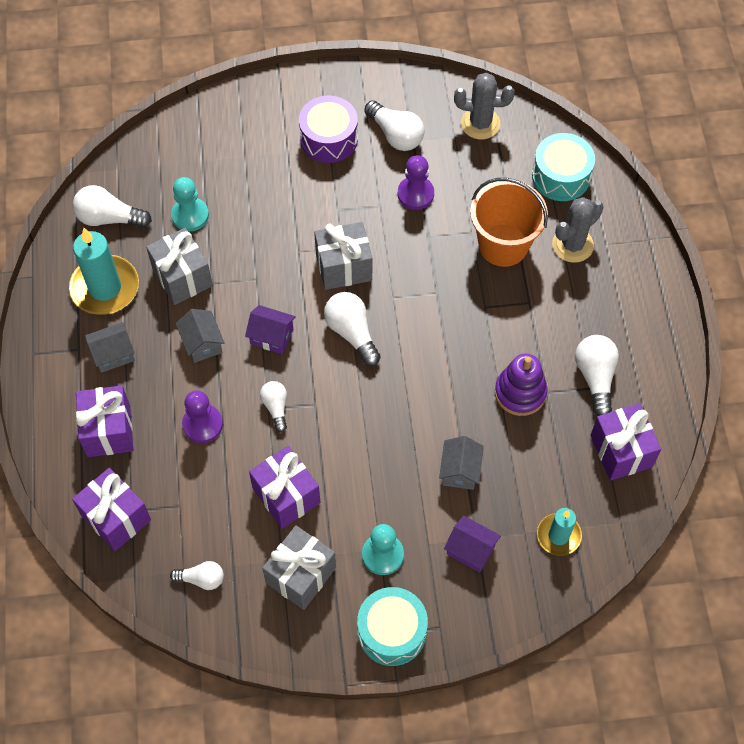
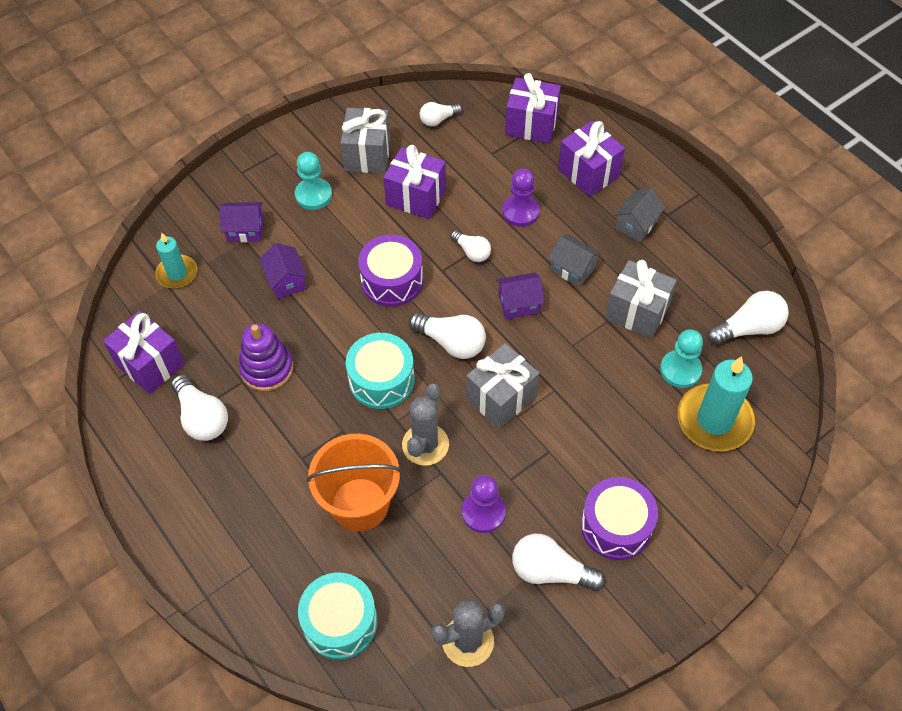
camera: 150 degrees right, 5 degrees down
turquoise candle [69,228,139,315] -> turquoise candle moved to [678,356,755,451]
turquoise drum [357,587,428,666] -> turquoise drum moved to [346,333,415,409]
grey house [439,436,484,490] -> purple house [259,243,308,299]
grey cactus [552,197,604,263] -> grey cactus moved to [402,384,449,466]
none -> purple drum [358,235,423,307]

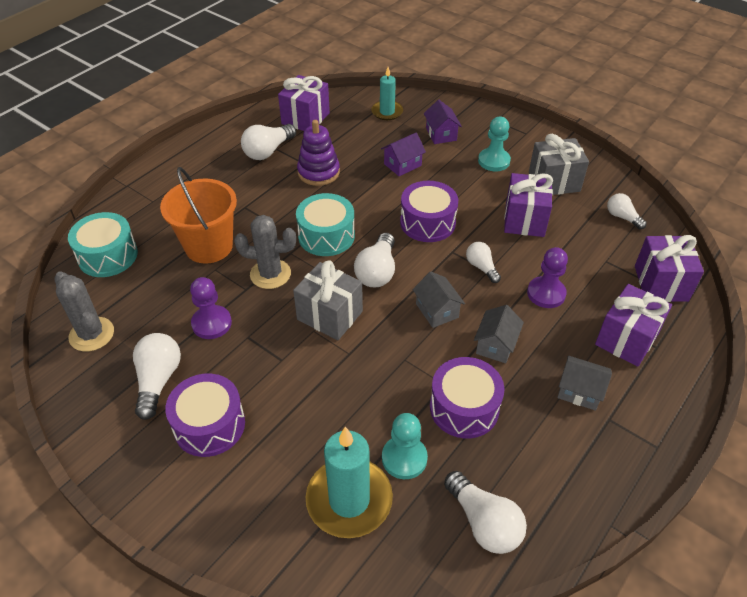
camera: 75 degrees right, 10 degrees down
white light bulb [450,230,491,262] -> white light bulb turned 120 degrees clockwise [466,242,501,283]
purple house [496,272,544,319] -> grey house [413,271,465,328]
grey gift [605,260,677,339] -> purple drum [430,357,504,438]

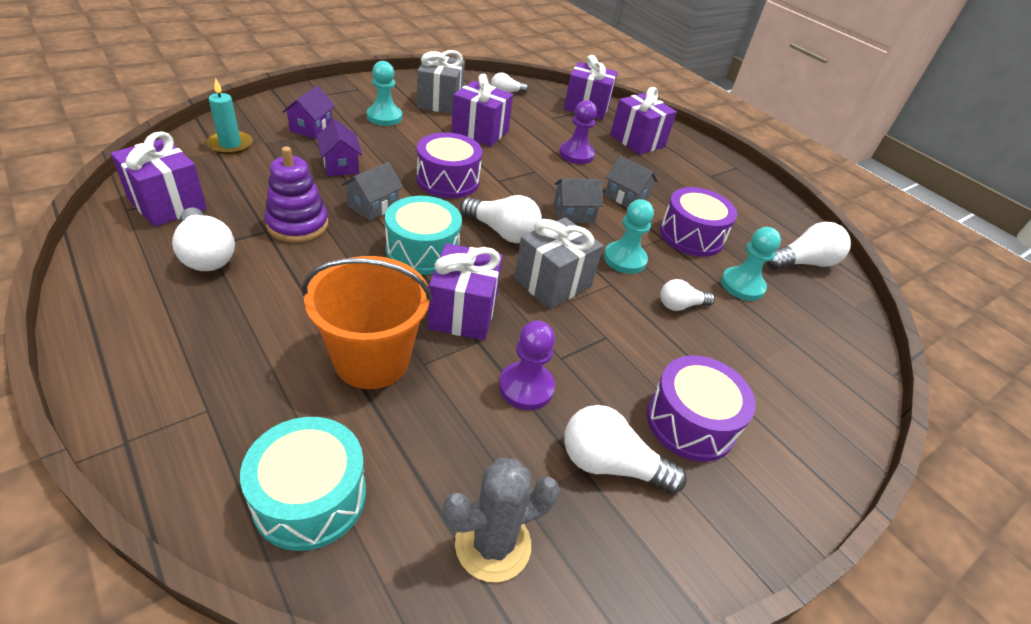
camera: 80 degrees left, 5 degrees down
grey cactus [234,215,296,289] -> purple gift [427,243,503,340]
turquoise candle [306,427,393,538] -> none
purple house [424,100,462,144] -> purple house turned 75 degrees counterclockwise [282,86,335,139]
white light bulb [466,242,501,283] -> white light bulb moved to [660,279,715,311]
grey house [557,356,612,411] -> grey house moved to [341,162,403,221]
none -> turquoise pawn [604,199,654,274]

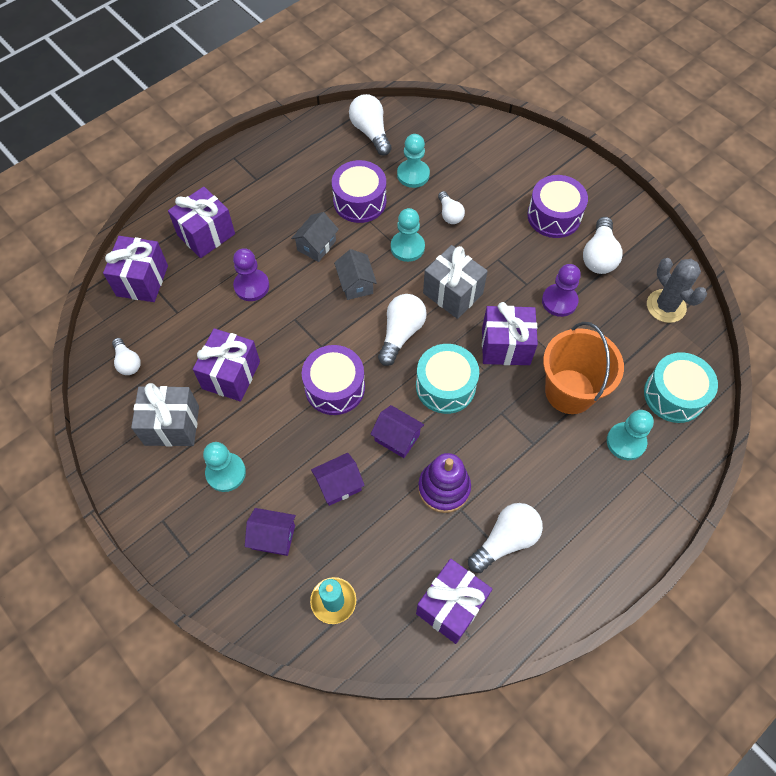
camera: 90 degrees left, 20 degrees up
grey house [341,162,403,221] -> purple house [370,405,424,458]
none -> turquoise pawn [607,410,654,460]

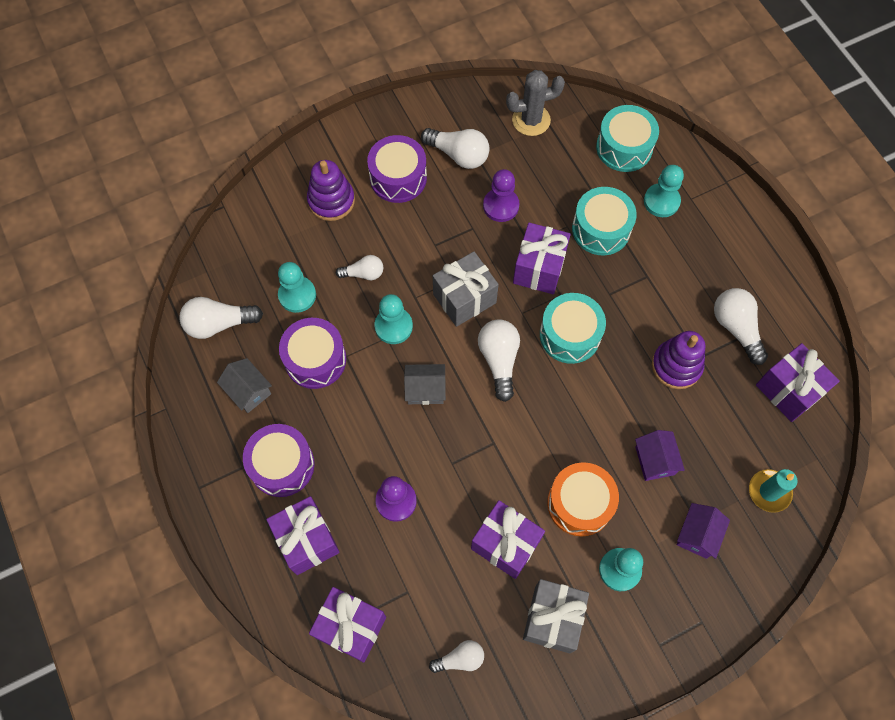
camera: 75 degrees left, 5 degrees up
grey house [291,212,339,262] -> grey house moved to [217,358,272,413]
purple drum [302,345,365,415] -> purple drum moved to [243,424,314,497]
purple house [370,405,424,458] -> none
white light bulb [378,294,427,366] -> white light bulb turned 45 degrees clockwise [478,319,520,402]
orange bucket [543,322,624,414] -> turquoise drum [572,187,637,255]
none -> purple stacking toy [307,160,355,221]
none -> orange drum [547,462,619,536]

